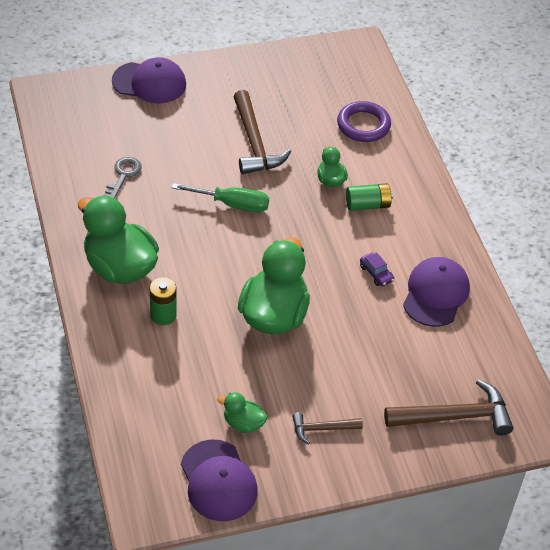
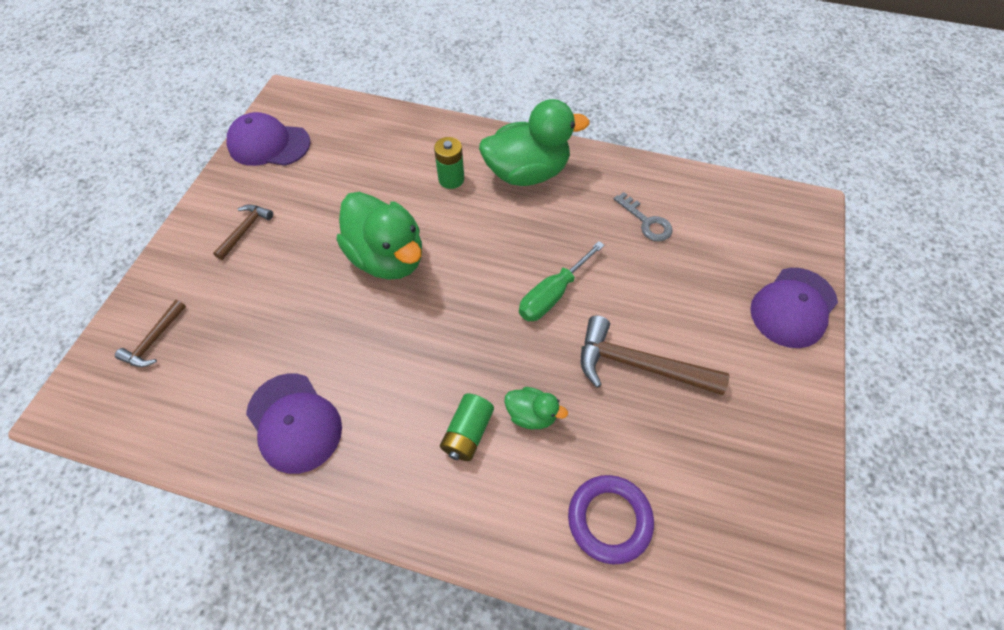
camera: 125 degrees right, 10 degrees up
green duck [217,392,267,433] -> none
purple car [360,252,394,286] -> none
brown hammer [384,379,514,436] -> brown hammer [115,300,186,367], size x0.55

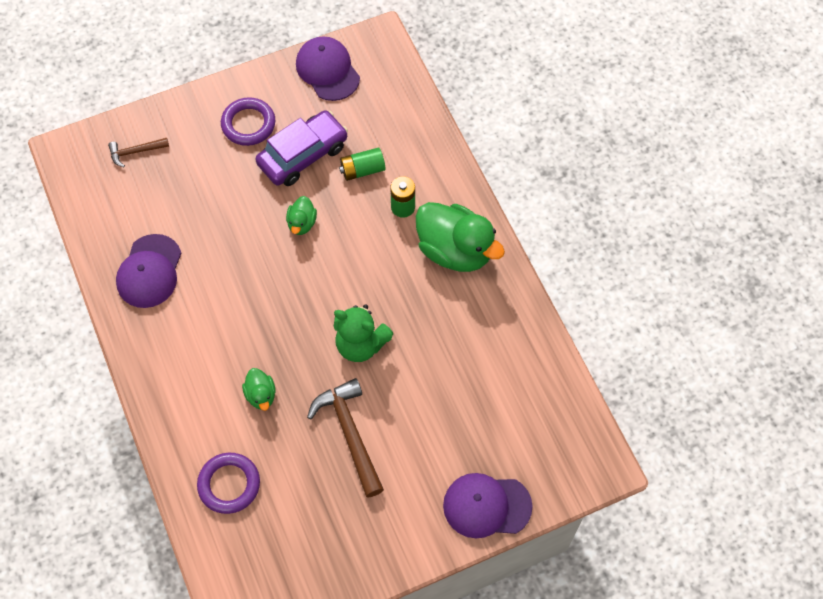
camera: 50 degrees right, 5 degrees up
brown hammer [213,204,273,260] -> purple ring [221,97,276,146]
green duck [337,192,422,280] -> green duck [286,196,317,235], size x0.47
green battery [440,393,494,461] -> green battery moved to [339,147,386,181]
green screwdriver [519,241,605,321] -> green teddy bear [334,304,393,362]
grey key [614,192,673,241] -> none
none -> purple car [255,110,348,186]

